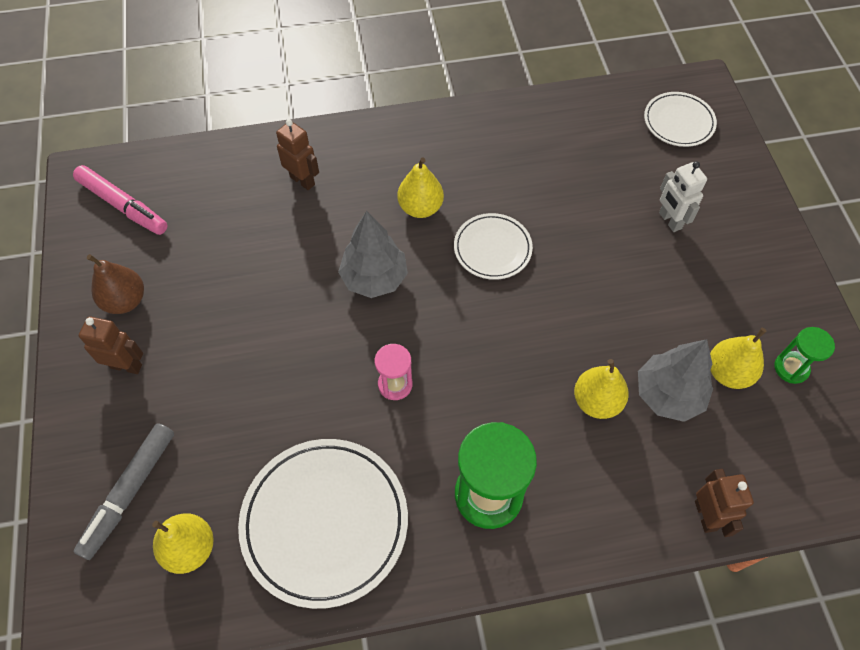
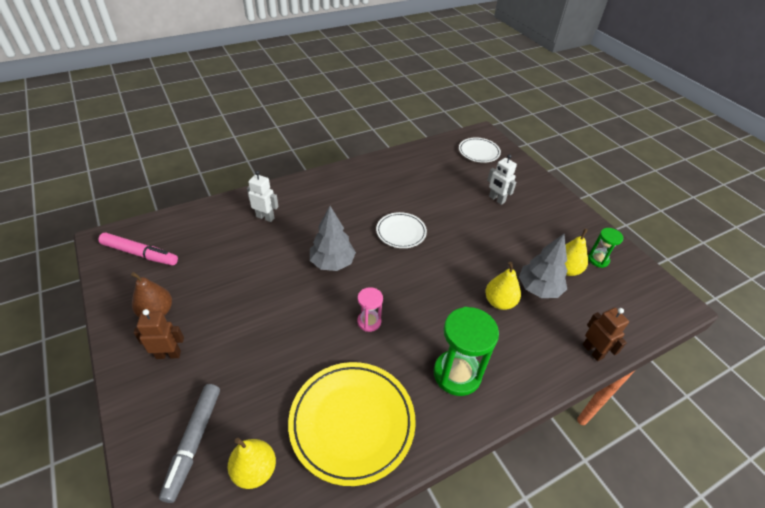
camera: 20 degrees left, 15 degrees down
white plate [238,439,408,609] -> yellow plate [288,362,416,486]
brown robot [276,119,319,190] -> white robot [247,171,279,222]
yellow pear [397,158,444,218] -> none

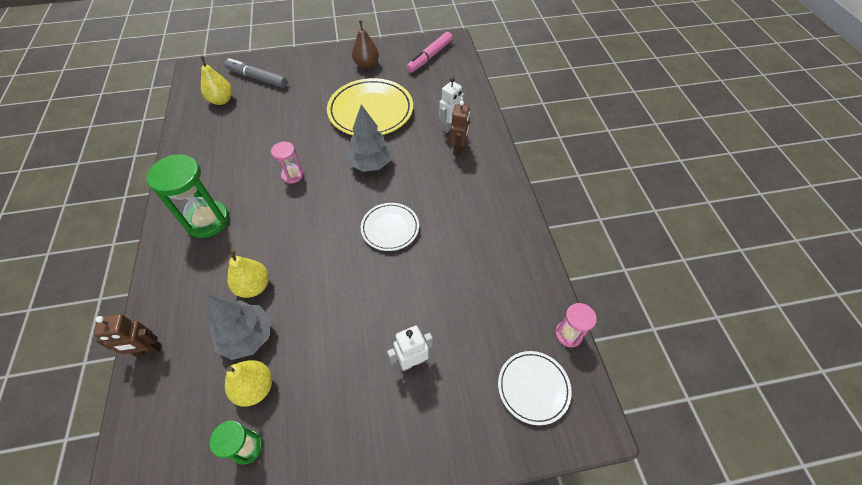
camera: 110 degrees right, 10 degrees up
brown robot [134,309,184,359] -> brown robot moved to [450,101,470,156]
yellow plate [288,362,416,486] -> yellow plate moved to [327,78,413,135]
none -> pink hourglass [555,303,597,347]

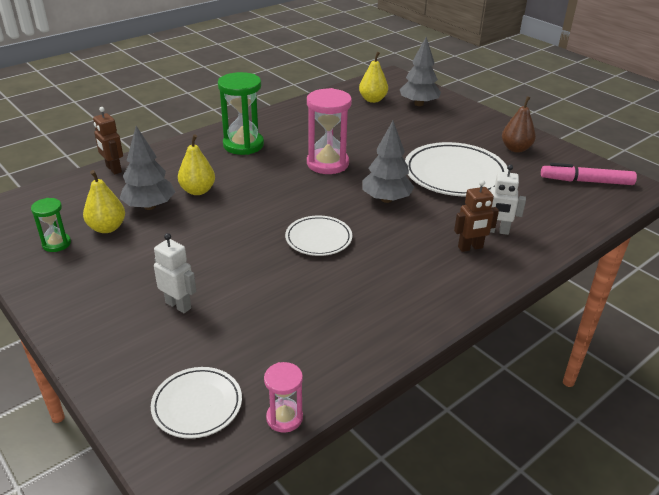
camera: 60 degrees right, 20 degrees down
grey marker [224,58,287,88] -> grey tree [400,37,441,106]
pink hourglass [271,142,303,184] -> pink hourglass [307,88,352,174], size x1.85
yellow plate [327,78,413,135] -> white plate [405,142,508,196]

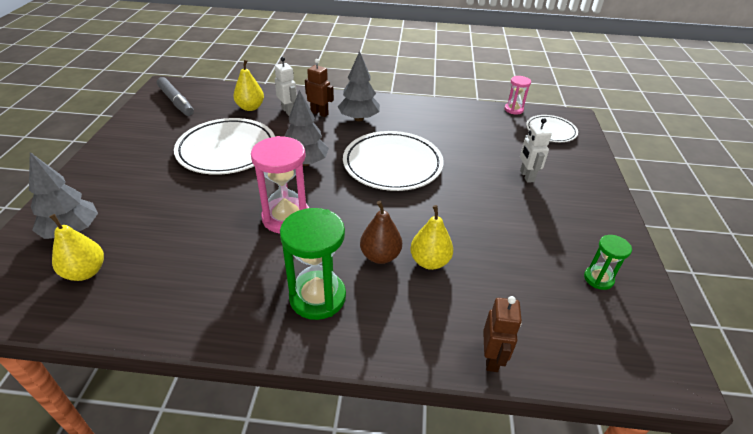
camera: 135 degrees left, 5 degrees up
yellow pear [83,170,125,233] -> yellow pear moved to [233,59,264,111]
grey tree [120,126,175,210] -> grey tree moved to [338,51,380,121]
white plate [285,216,352,256] -> white plate [343,131,444,191], size x1.78
brown pear [502,96,536,153] -> brown pear moved to [360,201,402,264]
pink marker [541,163,637,185] -> grey marker [157,77,194,116]

